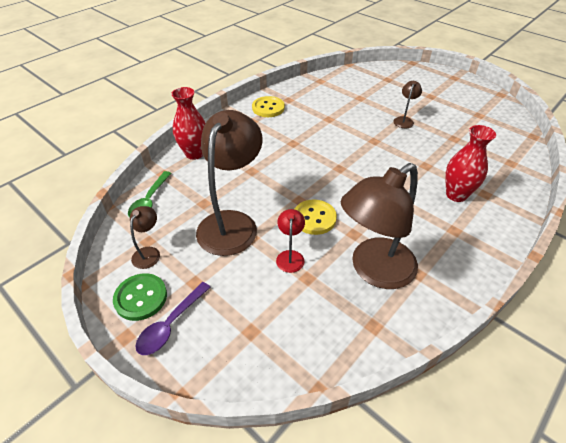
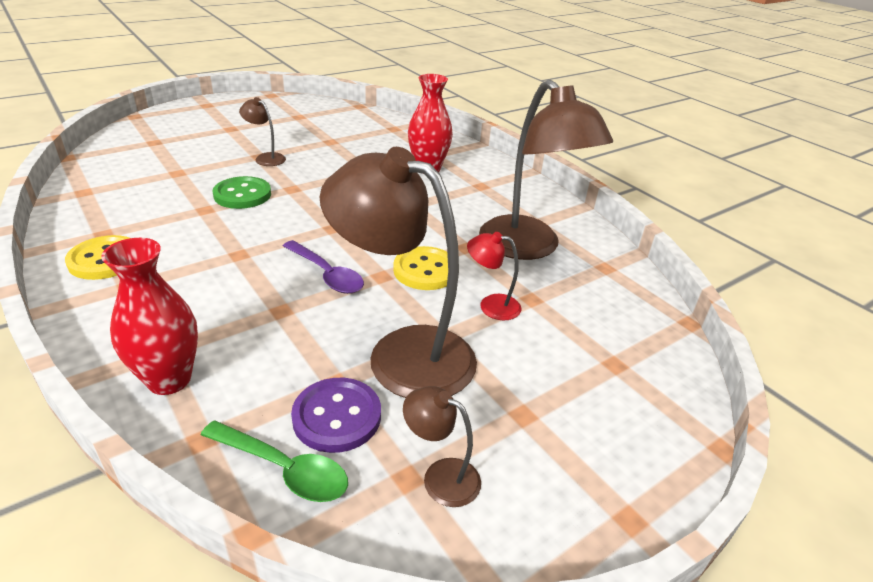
camera: 80 degrees left, 10 degrees down
green button [113,273,167,321] -> green button moved to [213,176,271,209]
purple spoon [135,282,211,355] -> purple spoon moved to [283,240,364,294]
none -> purple button [291,378,381,453]

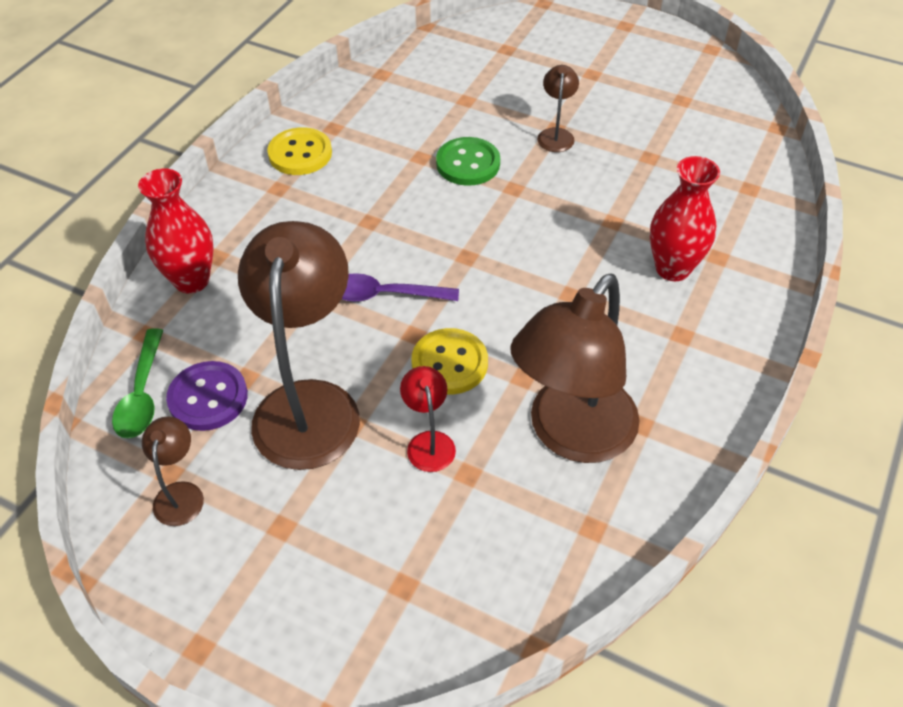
camera: 65 degrees right, 15 degrees up
purple spoon [283,240,364,294] -> purple spoon turned 75 degrees clockwise [342,273,459,302]

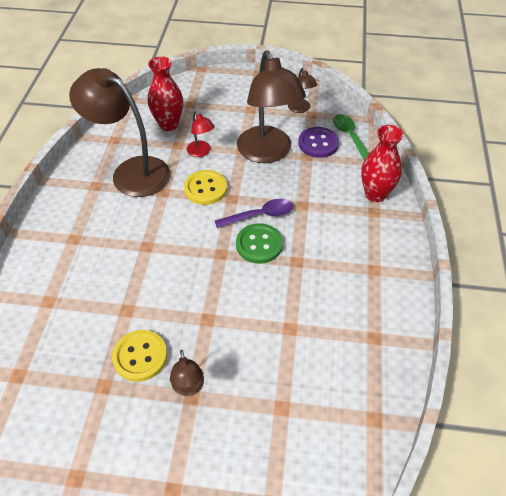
camera: 160 degrees right, 0 degrees up
yellow button [267,127,332,175] -> yellow button moved to [112,330,167,382]
green button [436,137,500,186] -> green button moved to [236,223,283,264]
brown lamp [510,274,640,463] -> brown lamp turned 75 degrees counterclockwise [69,68,170,197]
red vase [650,156,720,281] -> red vase moved to [147,57,183,131]

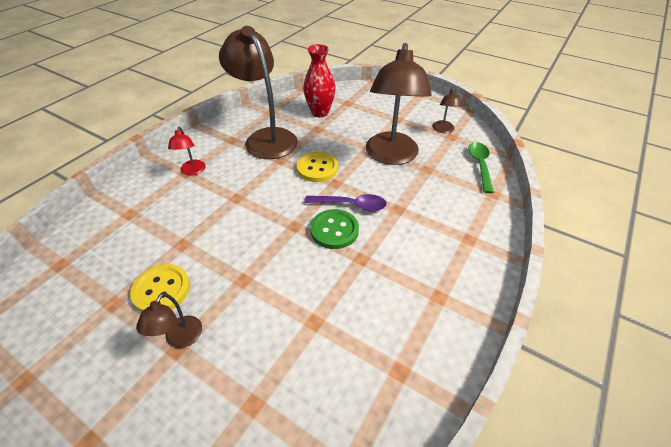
camera: 25 degrees right, 5 degrees down
red lamp [187,111,215,157] -> red lamp moved to [168,127,206,176]
purple button [298,127,339,158] -> none
red vase [361,125,404,202] -> none

